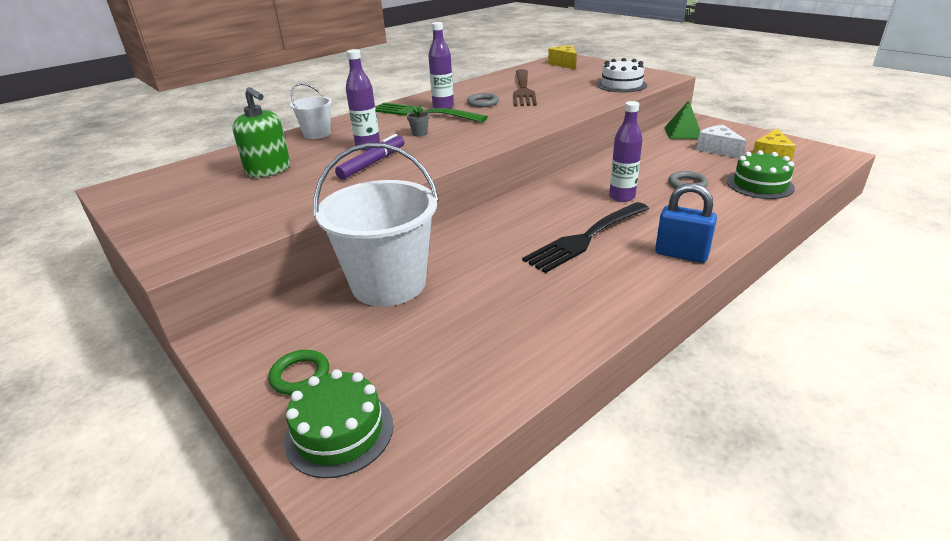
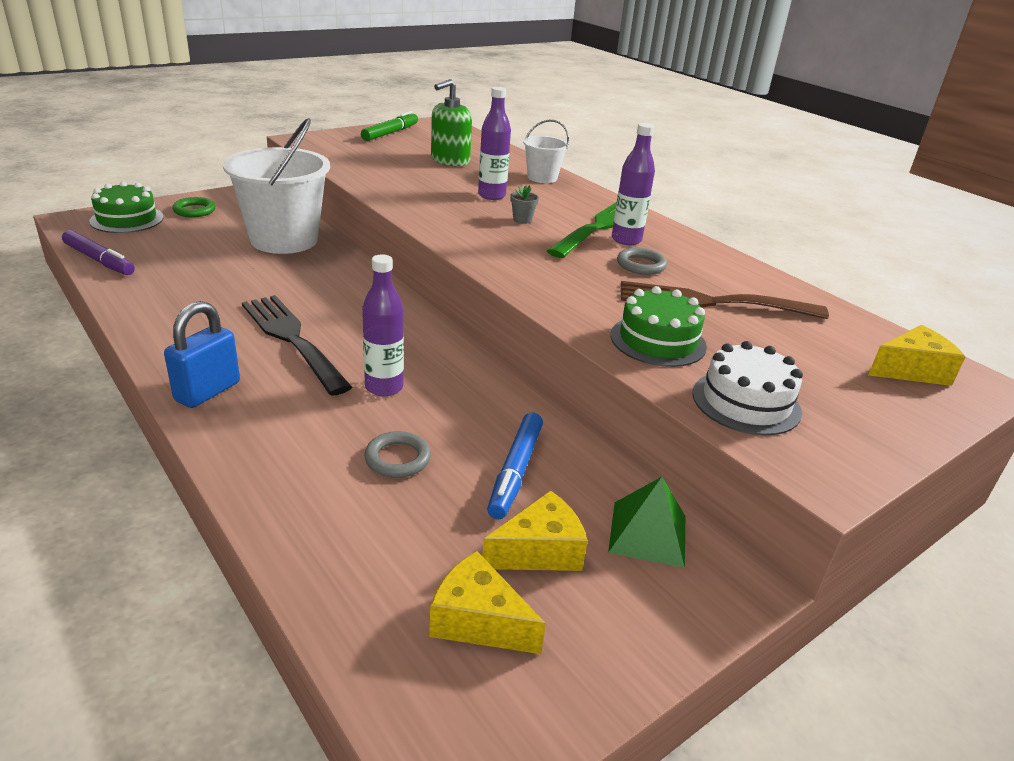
camera: 90 degrees right, 0 degrees up
purple marker [335,134,404,179] -> purple marker moved to [62,230,135,275]
white cheese [696,125,746,159] -> yellow cheese [482,490,588,571]
green cake [727,150,795,199] -> green cake moved to [610,286,707,367]
none -> green marker [361,111,418,141]
none -> blue marker [487,412,543,519]

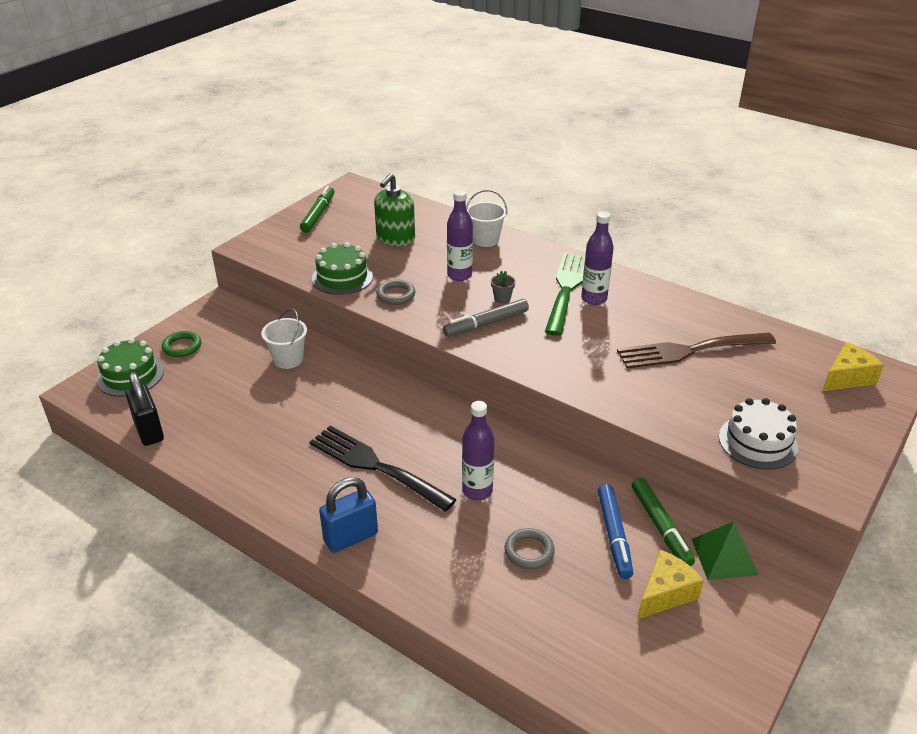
camera: 15 degrees left, 5 degrees up
purple marker [62,230,135,275] -> black padlock [125,372,164,446]
blue padlock [164,301,240,408] -> blue padlock turned 45 degrees clockwise [319,477,378,553]
white bucket [223,118,330,254] -> white bucket [261,309,307,369], size x0.49
yellow cheese [429,551,546,654] -> none
green cake [610,286,707,367] -> green cake moved to [312,242,373,295]
grey ring [617,248,667,275] -> grey ring moved to [376,279,415,305]
none -> grey marker [443,299,529,337]
none -> green marker [632,478,695,566]

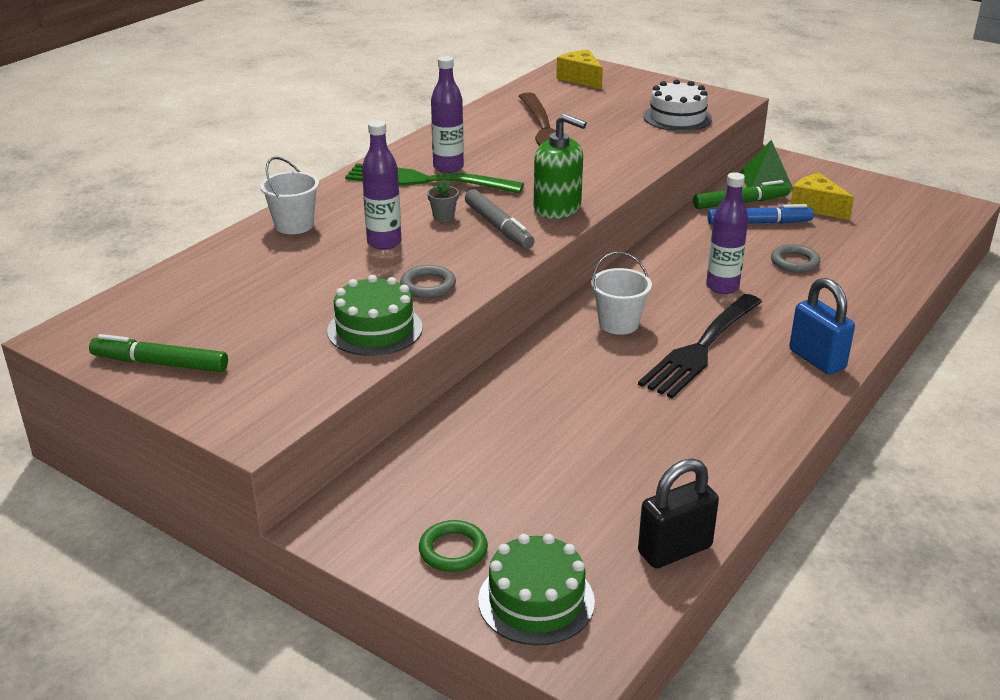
camera: 90 degrees left, 5 degrees down
white bucket [261,309,307,369] -> white bucket moved to [591,251,652,335]
green soap dispenser [374,173,415,246] -> green soap dispenser moved to [534,114,587,219]

